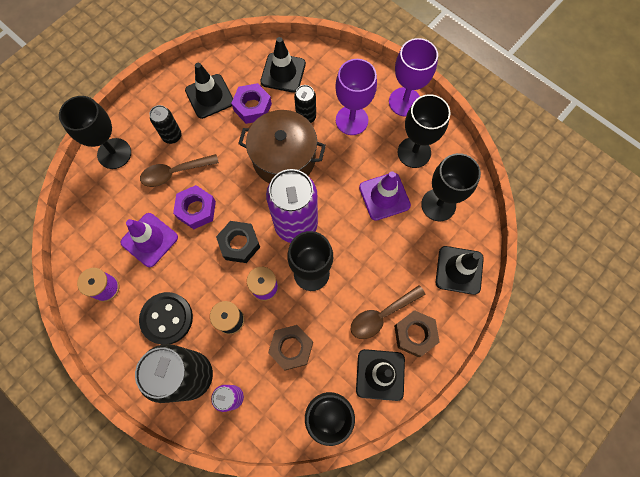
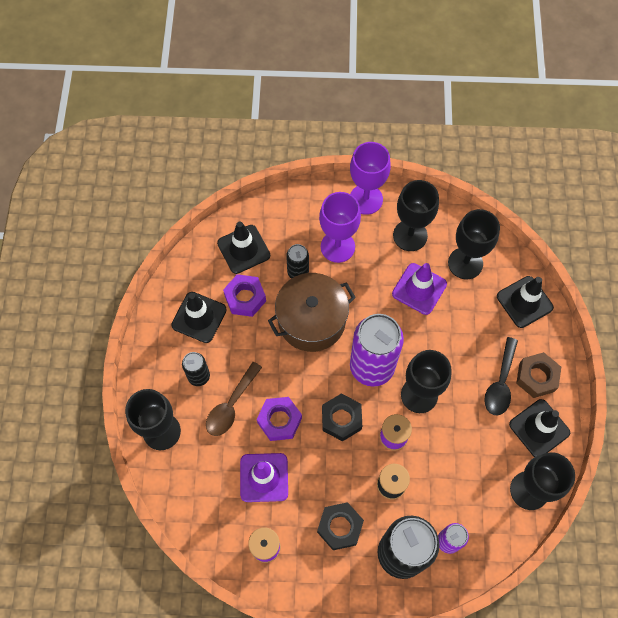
camera: 40 degrees left, 5 degrees down
black button [139,292,193,345] -> black nut [317,502,364,550]
brown nut [268,325,313,370] -> none
brown spoon [351,285,426,339] -> black spoon [484,337,518,416]

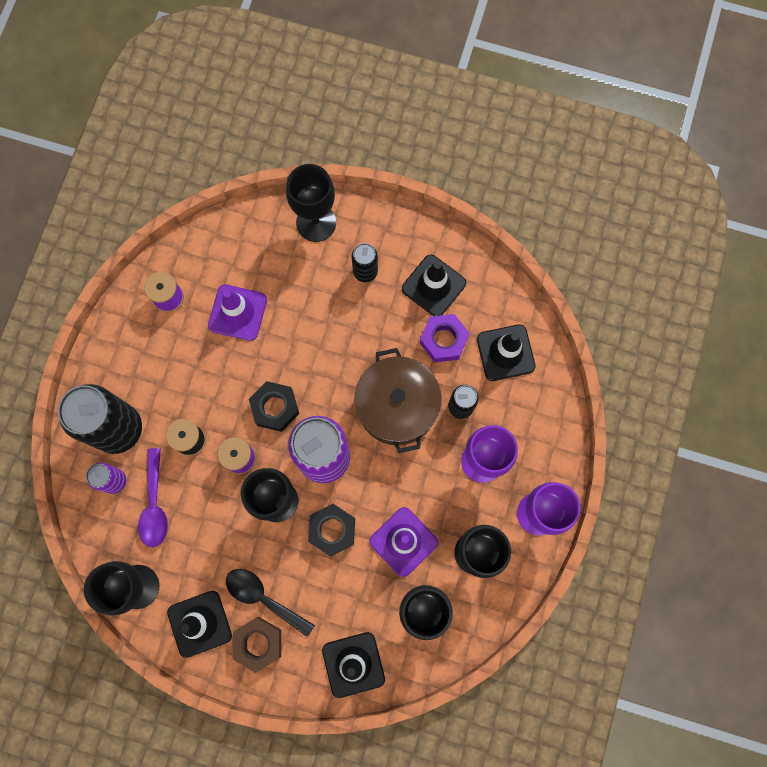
camera: 105 degrees right, 10 degrees up
brown spoon [206,362,262,436] -> none
purple nut [257,397,302,441] -> none
black nut [317,502,364,550] -> black nut moved to [308,504,355,556]
none -> purple spoon [138,448,168,547]

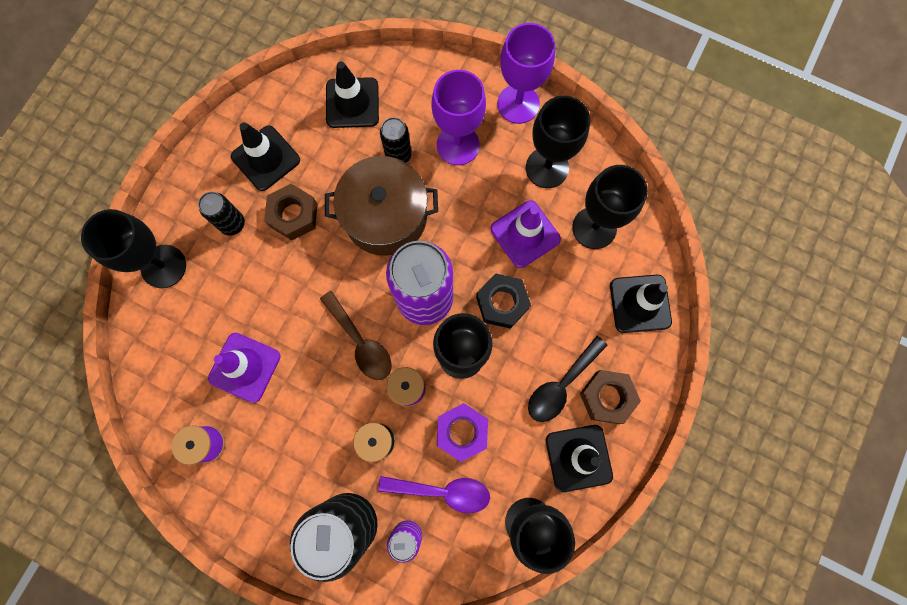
camera: 80 degrees left, 0 degrees up
black nut [249,381,299,432] -> brown spoon [320,291,392,380]
purple nut [420,314,470,362] -> purple nut moved to [437,403,488,462]
none -> brown nut [264,184,317,241]

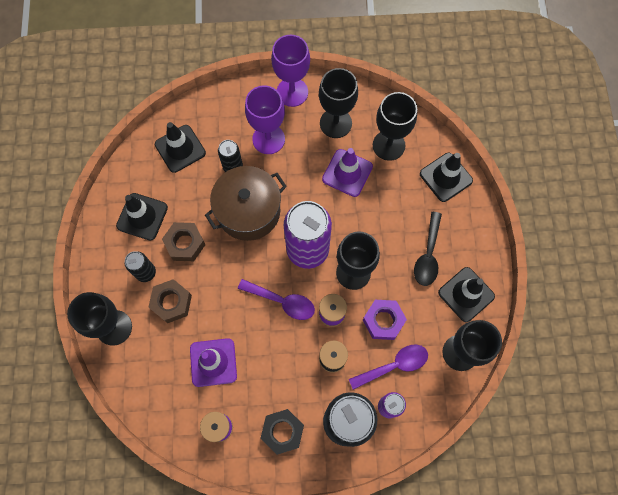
camera: 30 degrees left, 5 degrees down
brown spoon [320,291,392,380] -> purple spoon [238,279,315,320]
black nut [476,273,531,329] -> black nut moved to [260,409,304,455]
brown nut [580,370,641,424] -> brown nut moved to [149,279,192,323]

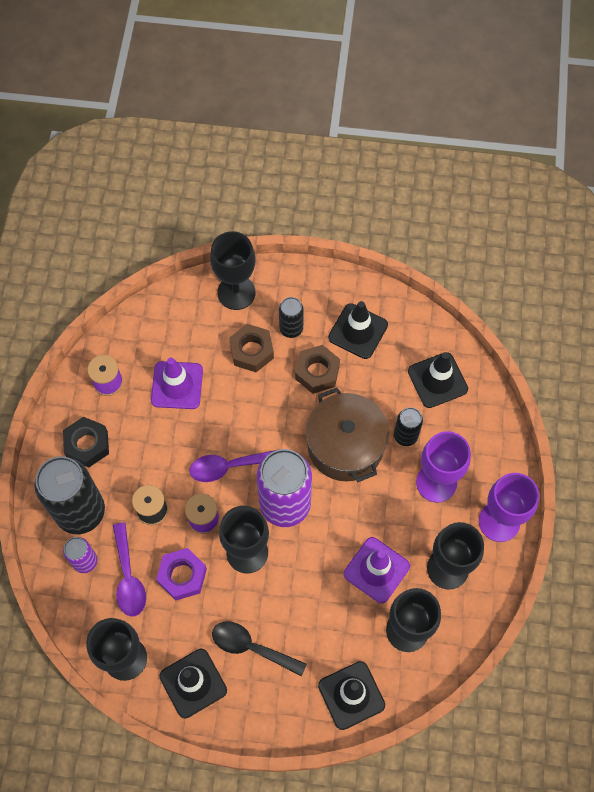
camera: 100 degrees right, 5 degrees down
purple spoon [238,279,315,320] -> purple spoon turned 45 degrees clockwise [189,449,280,482]

